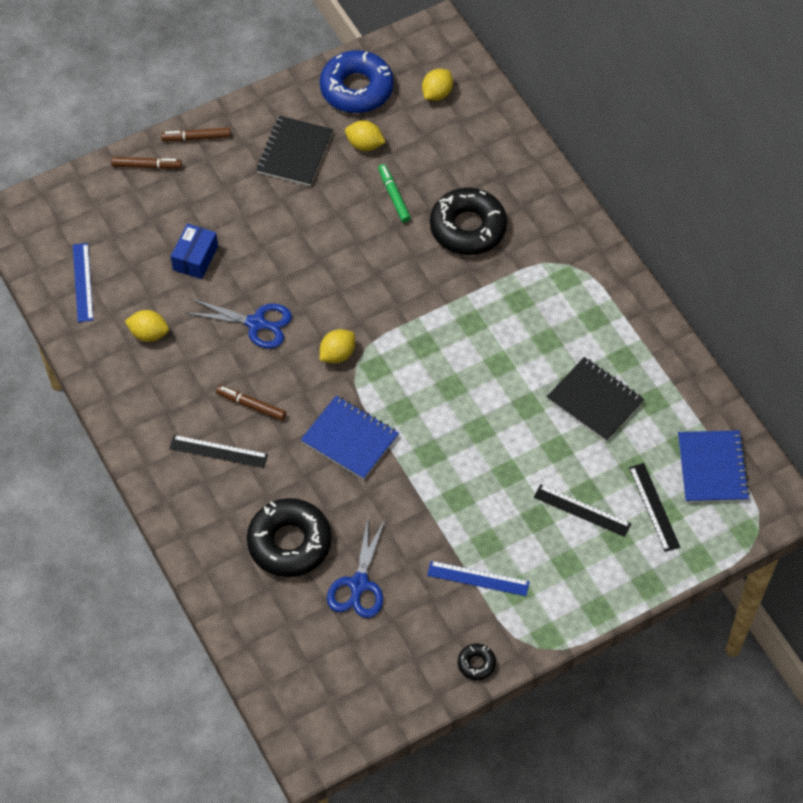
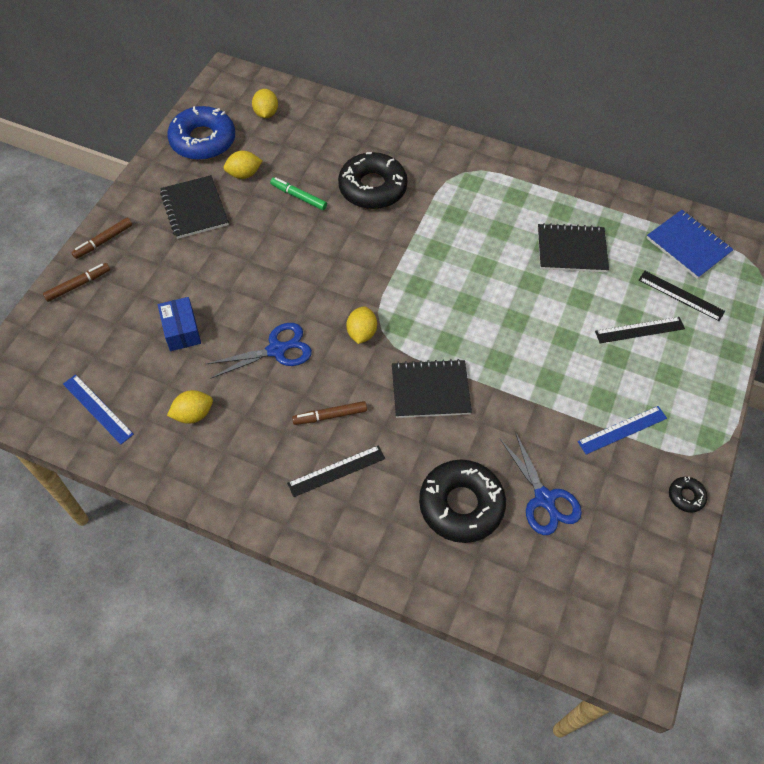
camera: 40 degrees left, 0 degrees up
blue notebook [301,396,399,480] -> black notebook [392,359,472,418]

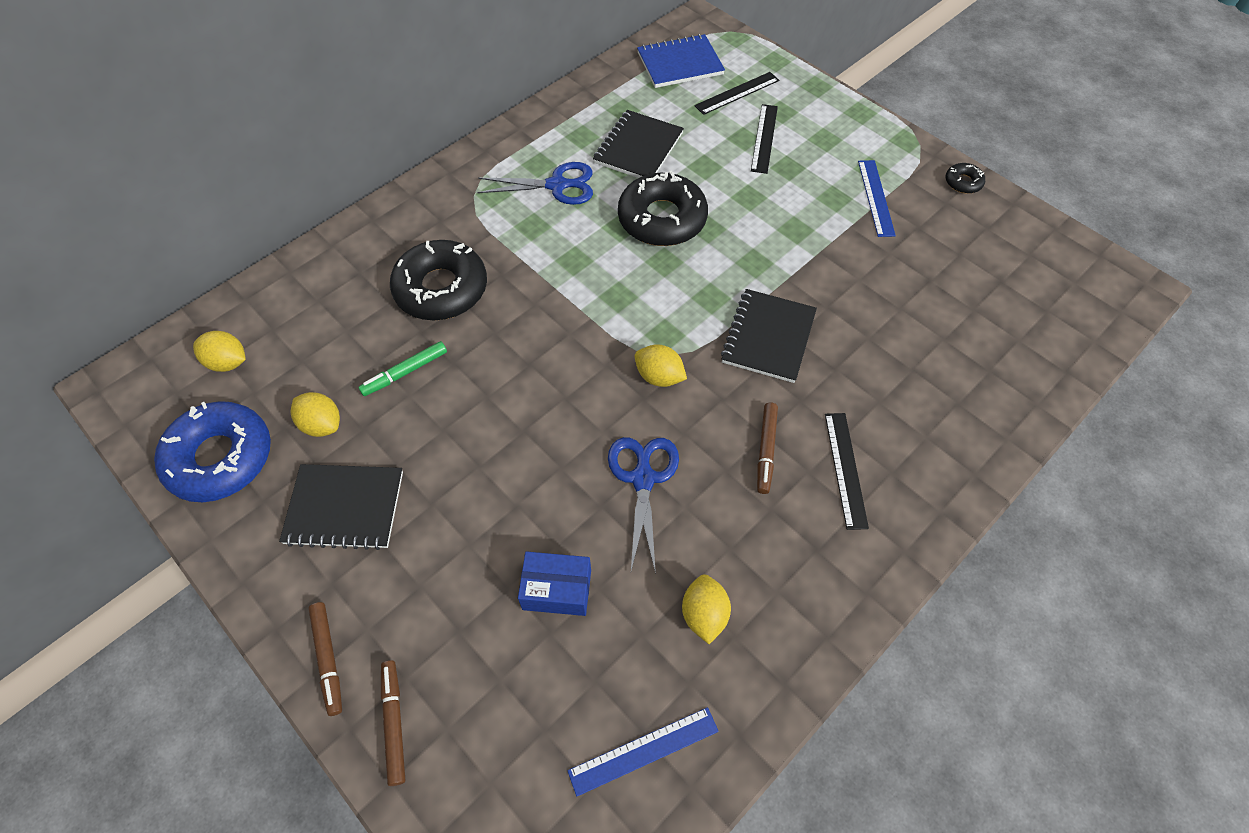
camera: 65 degrees left, 0 degrees up
yellow lemon [223,151,262,179] -> yellow lemon turned 60 degrees counterclockwise [291,392,340,437]
black donut [419,460,506,543] -> black donut moved to [618,170,708,246]
blue scissors [499,432,582,535] -> blue scissors moved to [477,162,593,205]

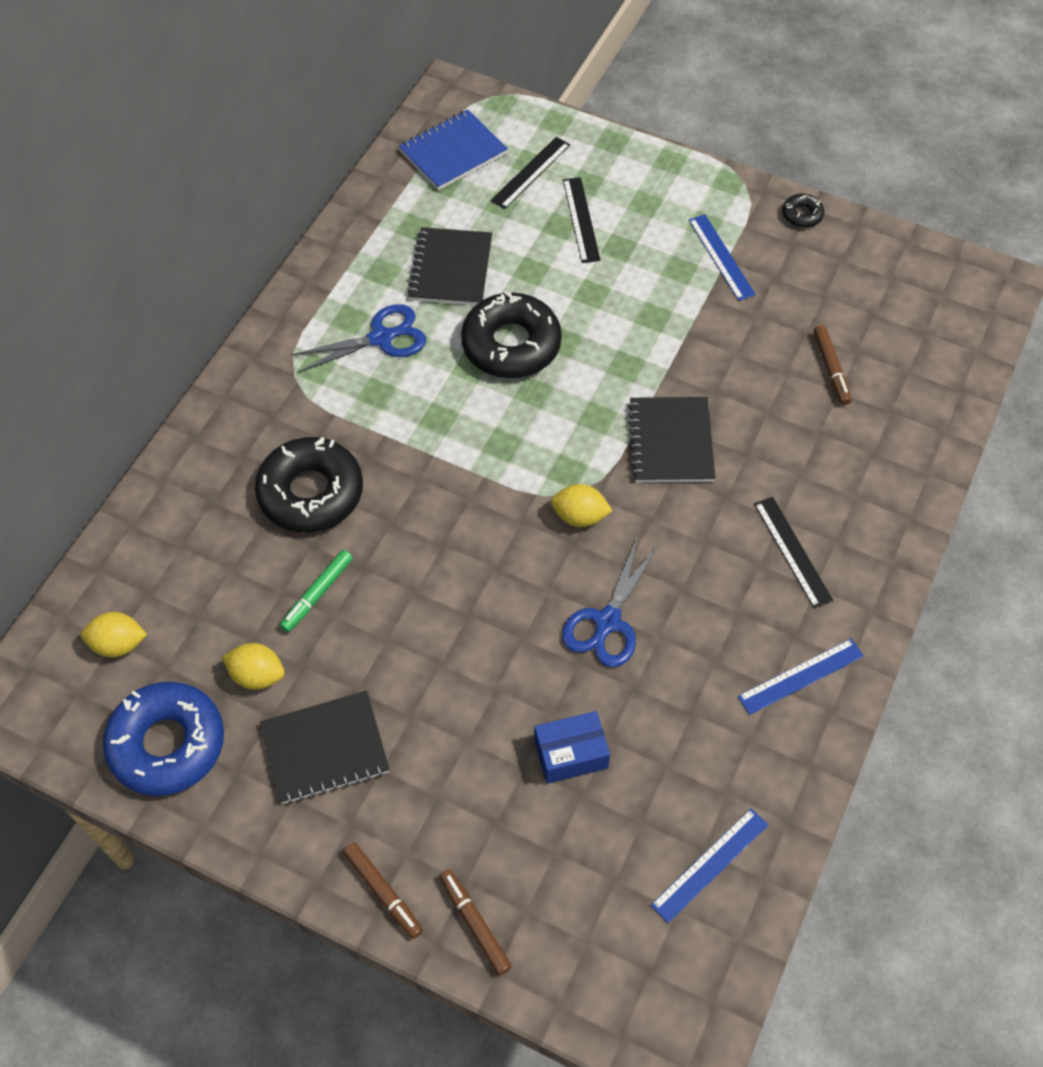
camera: 20 degrees left, 0 degrees up
blue scissors [608,437,679,574] -> blue scissors turned 135 degrees counterclockwise [562,538,659,667]
yellow lemon [682,574,731,644] -> none
brown marker [757,403,778,494] -> brown marker moved to [814,325,852,405]
none -> blue ruler [738,639,864,715]

